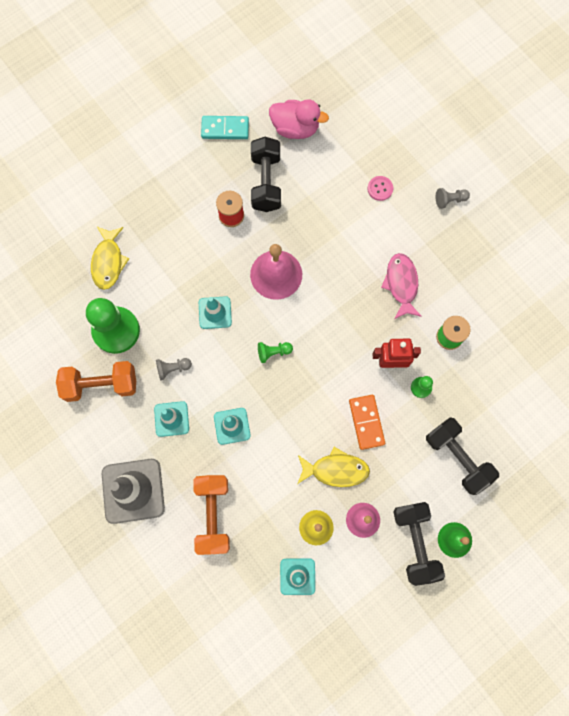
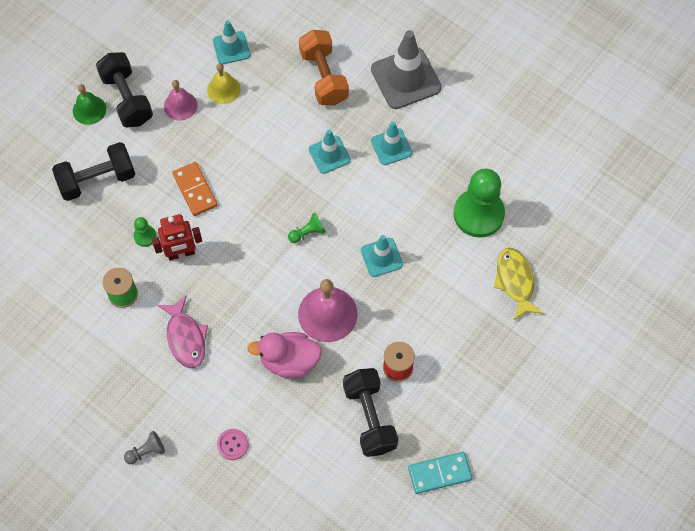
camera: 165 degrees right, 10 degrees down
orange dumbbell [56,361,136,402] -> none
grey pawn [156,358,192,381] -> none
pink duck [269,99,329,139] -> pink duck moved to [247,332,322,378]
yellow fish [298,447,370,487] -> none
black dumbbell [426,417,499,495] -> black dumbbell turned 60 degrees counterclockwise [52,142,135,201]

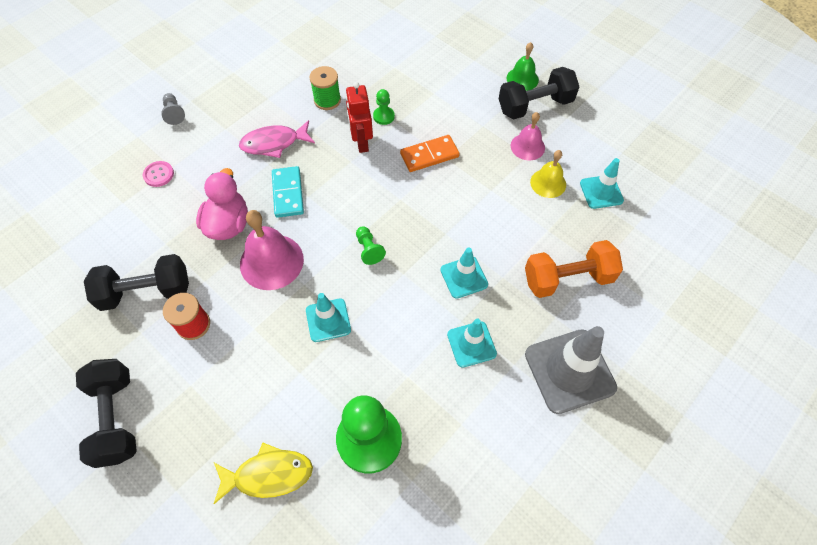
camera: 95 degrees right, 5 degrees down
black dumbbell [52,142,135,201] -> black dumbbell moved to [76,359,137,468]
turquoise domino [408,452,472,494] -> turquoise domino moved to [272,166,304,218]

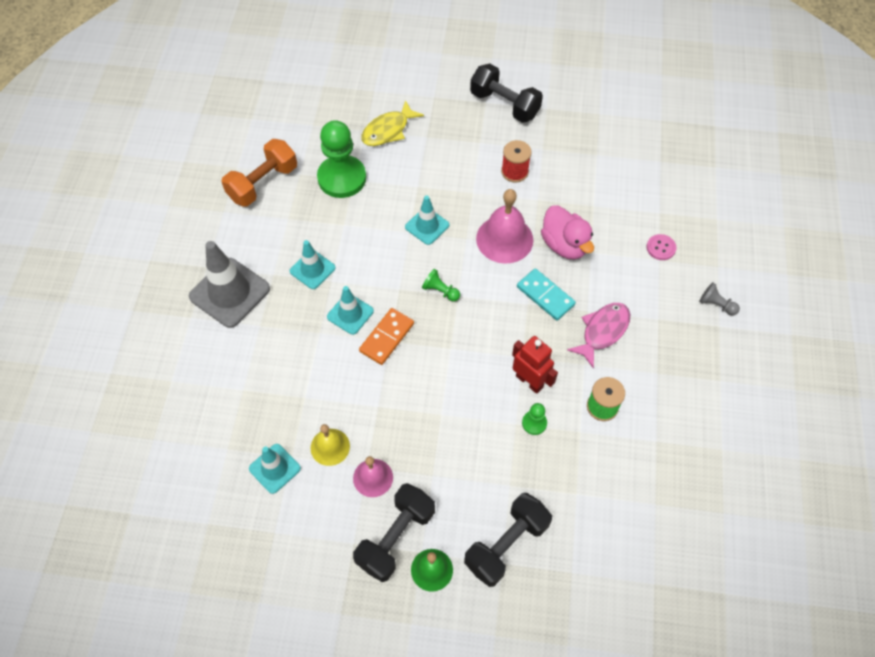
camera: 145 degrees right, 0 degrees up
black dumbbell [84,254,189,311] -> black dumbbell moved to [464,493,552,587]
orange domino [400,135,460,172] -> orange domino moved to [359,308,414,365]
orange dumbbell [525,240,623,298] -> orange dumbbell moved to [221,139,297,207]

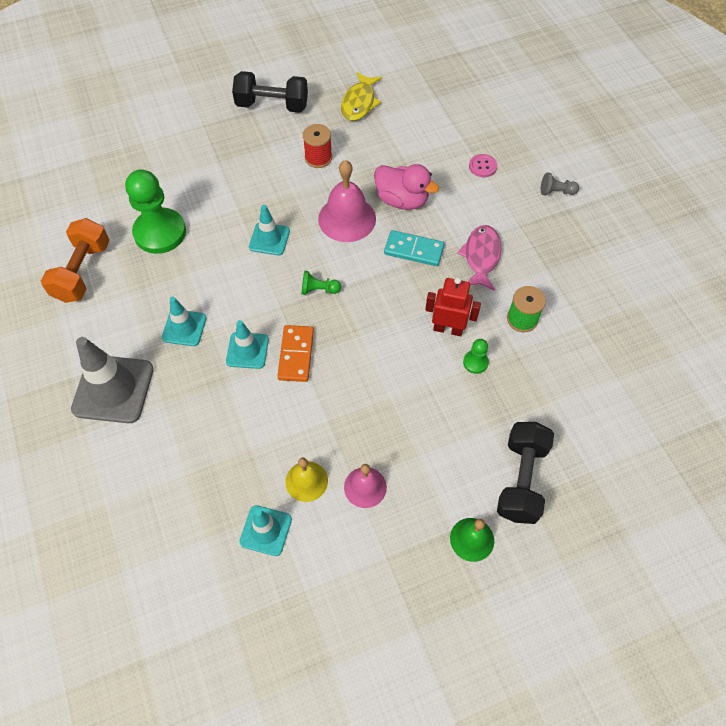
camera: 30 degrees left, 0 degrees up
black dumbbell [353,483,435,582] -> none
yellow fish [361,100,424,146] -> yellow fish moved to [341,72,382,121]

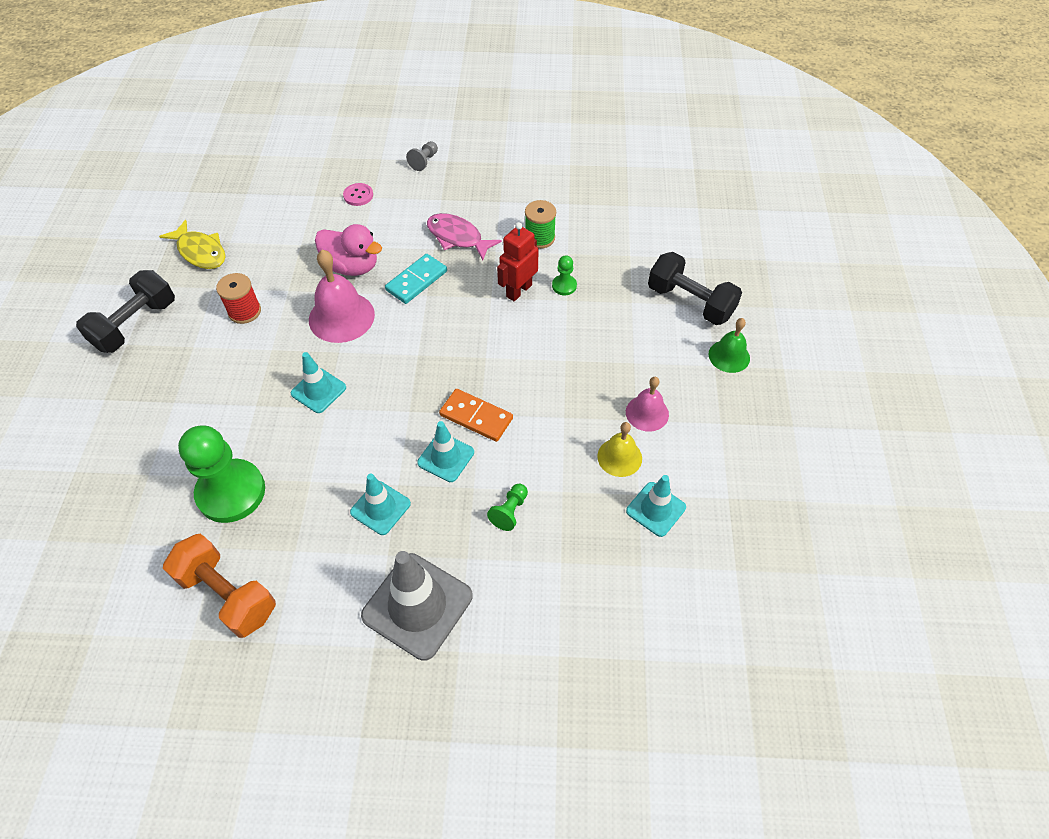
camera: 65 degrees left, 5 degrees down
green pawn [301,271,341,295] -> green pawn moved to [487,483,528,531]
pink duck [374,164,439,210] -> pink duck turned 60 degrees clockwise [315,224,382,276]

